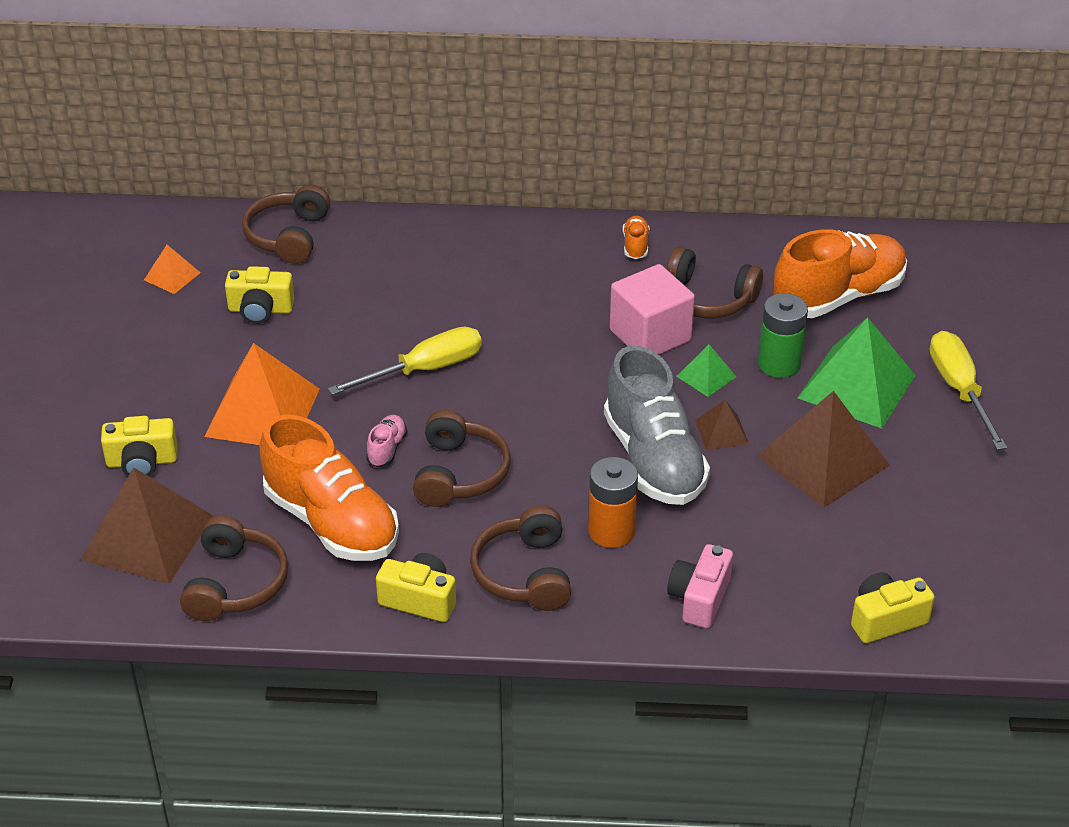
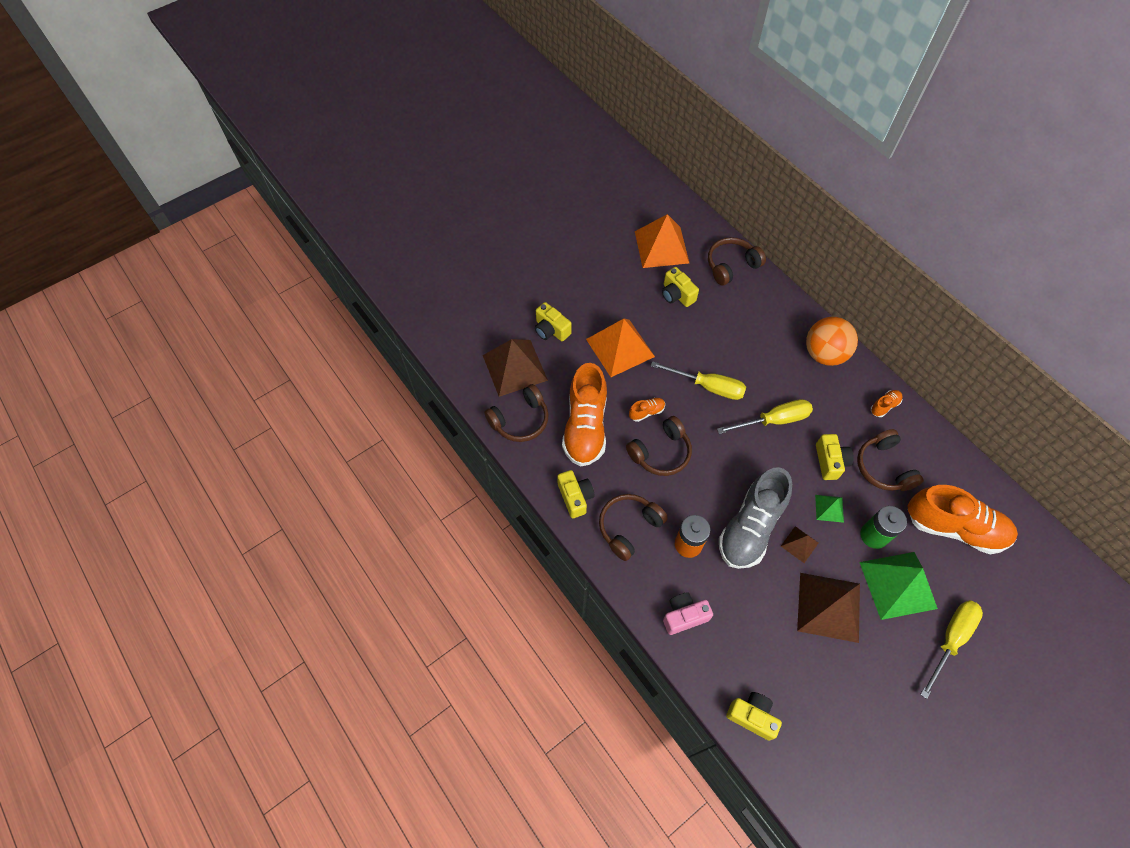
camera: 50 degrees right, 20 degrees up
orange pyramid [144,245,201,294] -> orange pyramid [635,214,689,268], size x2.09
pink shoe [366,415,407,467] -> orange shoe [629,398,665,422]
pink cube [610,264,695,355] -> yellow camera [816,434,854,480]
none -> yellow screwdriver [717,399,813,434]
none -> orange ball [806,317,858,366]

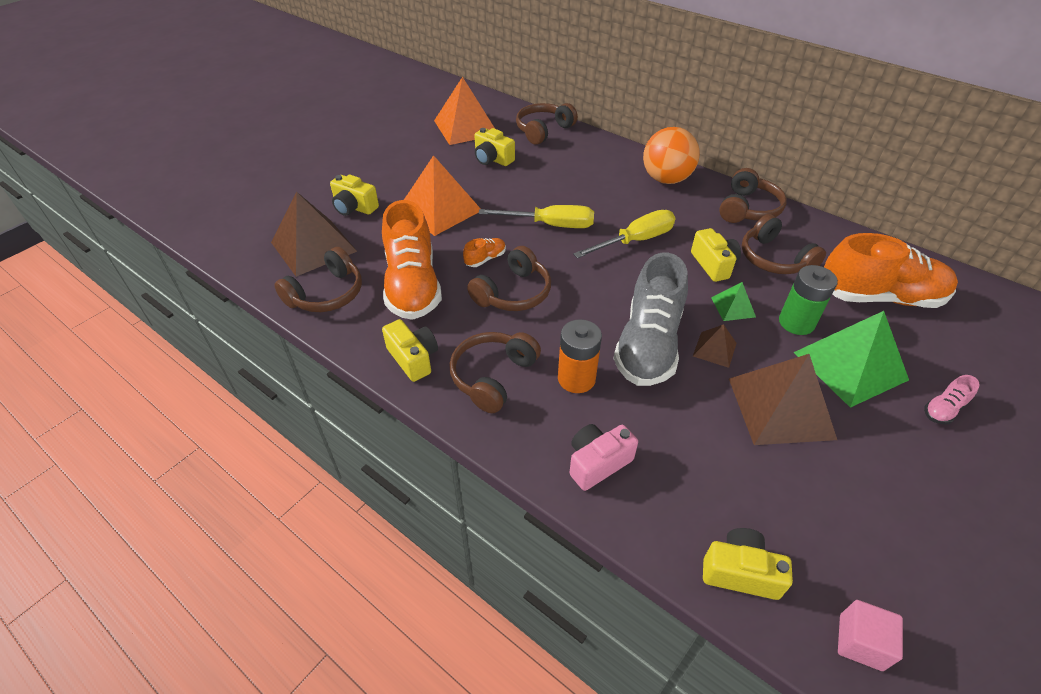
camera: 15 degrees left, 15 degrees down
orange shoe [871,390,903,417] -> brown headphones [719,168,787,223]
yellow screwdriver [920,600,983,699] -> pink shoe [924,375,980,424]
none -> pink cube [838,600,903,671]

